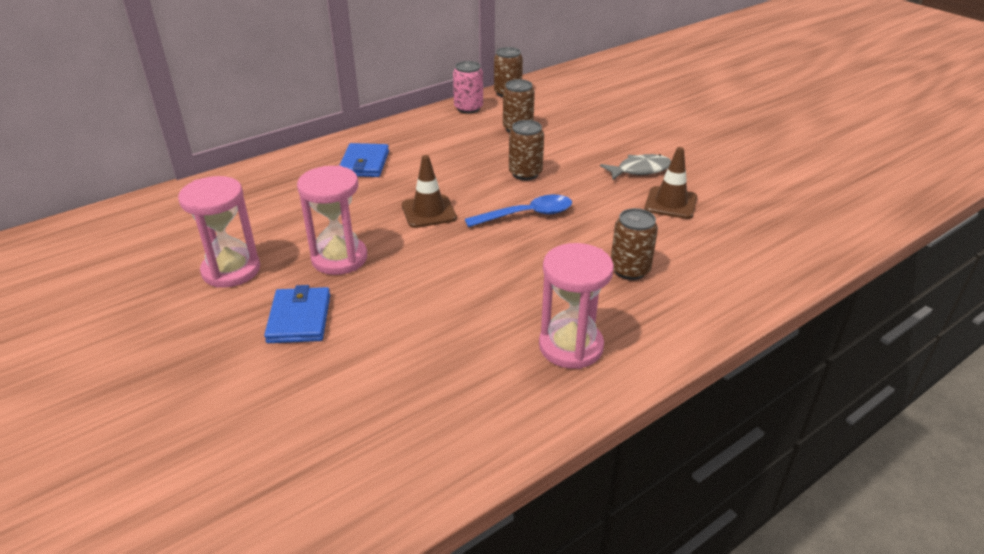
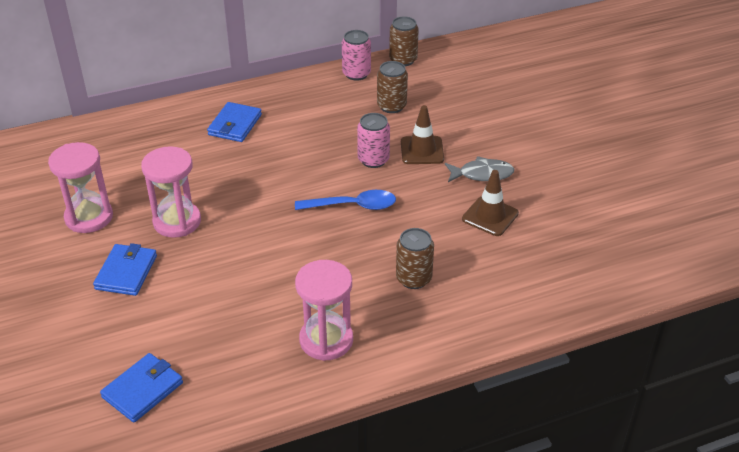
camera: 15 degrees right, 5 degrees up
brown traffic cone [402,155,457,228] -> brown traffic cone moved to [401,105,444,164]
brown can [509,120,544,180] -> pink can [357,113,390,168]
none -> blue wallet [100,353,183,423]

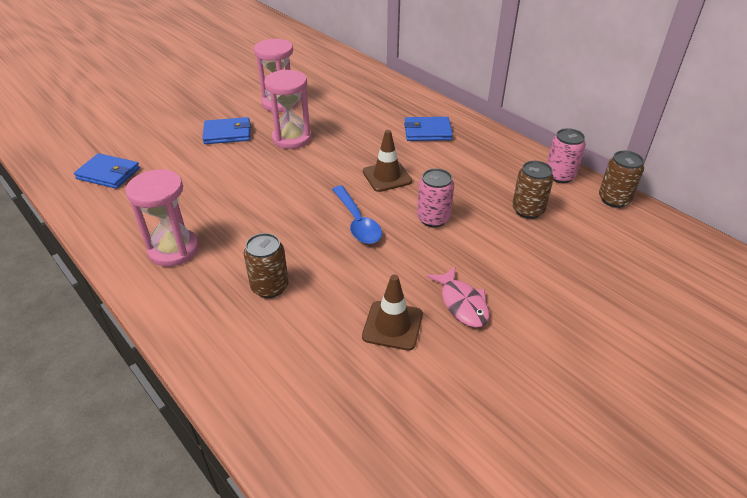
camera: 70 degrees right, 0 degrees up
brown traffic cone [401,105,444,164] -> brown traffic cone moved to [363,130,412,192]
grey fish [445,156,514,182] -> pink fish [427,266,489,328]

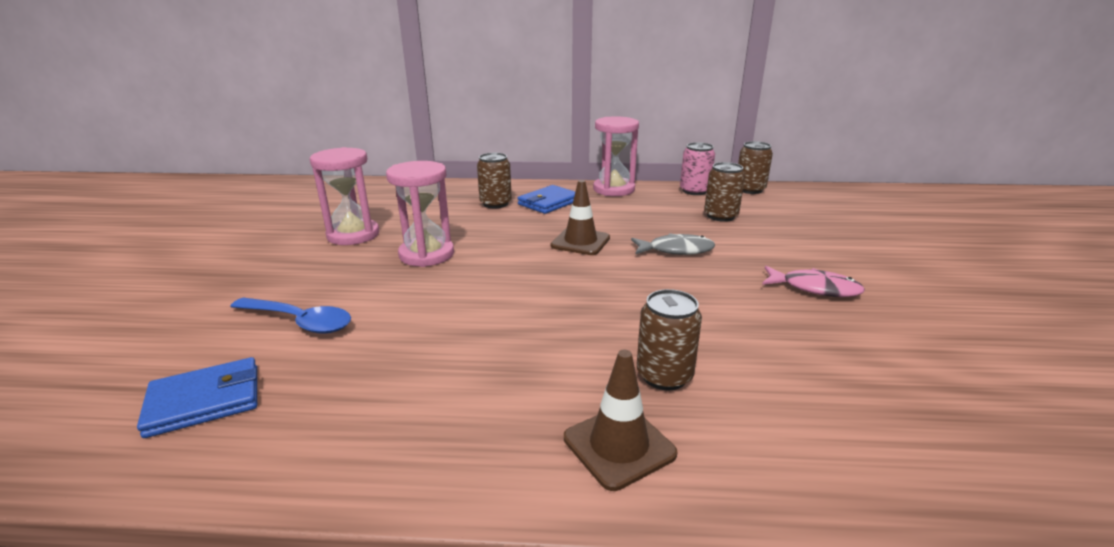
camera: 45 degrees left, 15 degrees down
pink hourglass [125,169,199,267] -> pink hourglass moved to [593,116,639,196]
blue wallet [202,117,251,144] -> none
blue spoon [332,186,382,244] -> blue spoon moved to [230,297,351,334]
brown traffic cone [362,274,423,351] -> brown traffic cone moved to [564,349,677,491]
pink can [417,168,454,227] -> grey fish [631,233,715,255]
none -> brown can [477,153,512,208]

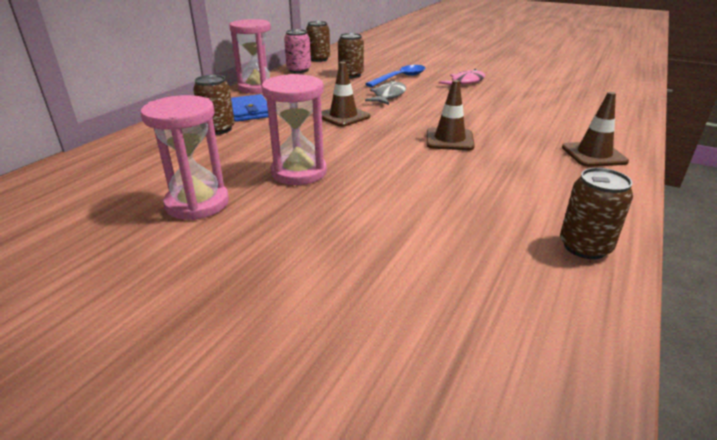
camera: 65 degrees left, 5 degrees up
blue wallet [137,357,257,438] -> none
blue spoon [230,297,351,334] -> blue spoon moved to [366,65,425,87]
brown can [637,289,702,390] -> brown can moved to [560,168,633,259]
none -> brown traffic cone [426,80,475,150]

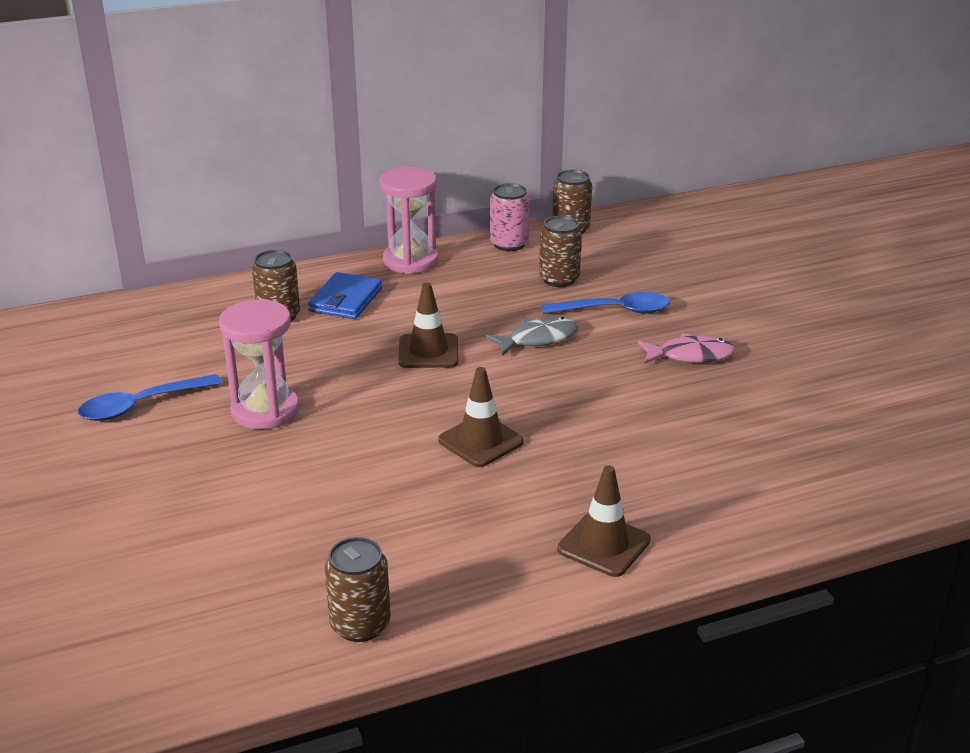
camera: 40 degrees right, 0 degrees up
pink hourglass [140,95,229,220] -> blue spoon [78,374,222,421]

